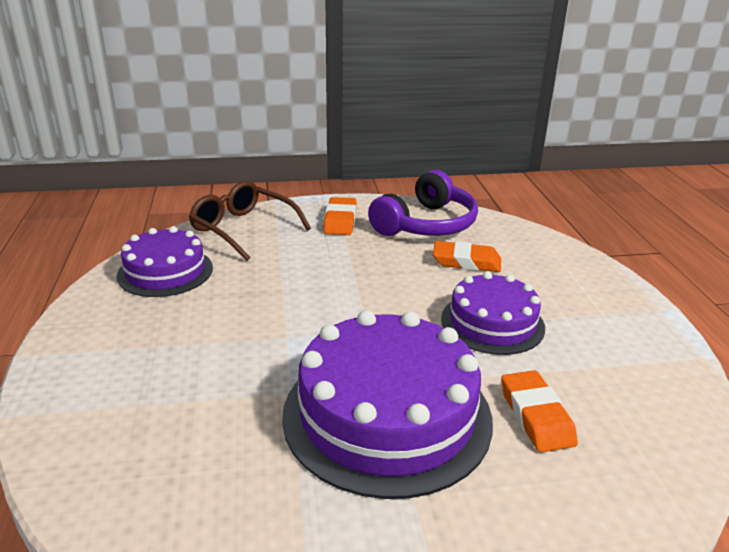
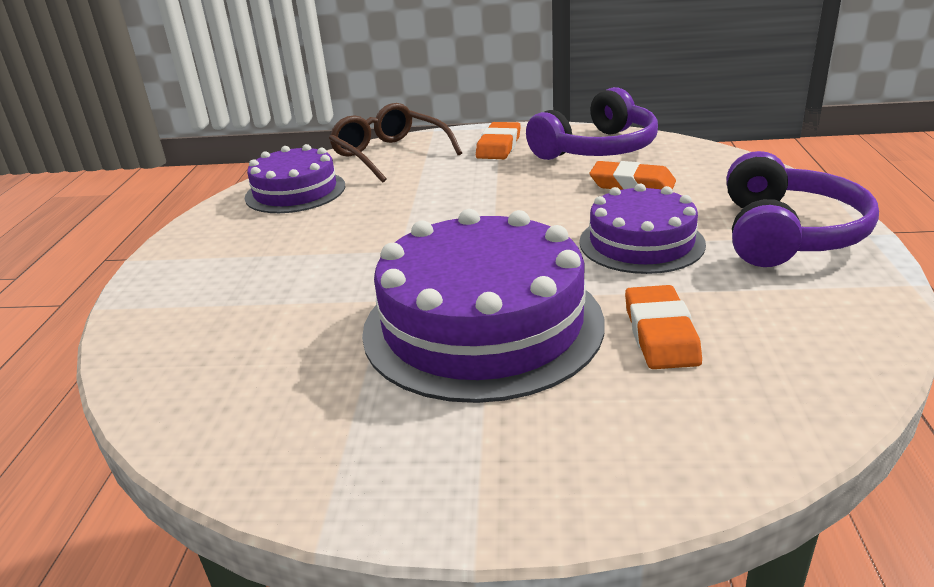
camera: 15 degrees right, 0 degrees up
none -> purple headphones [727,151,879,267]

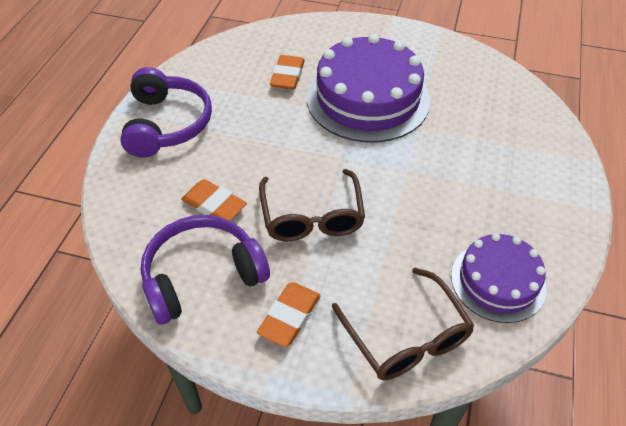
camera: 170 degrees left, 20 degrees up
purple cake [579,183,706,274] -> none
purple headphones [727,151,879,267] -> purple headphones turned 150 degrees clockwise [120,67,212,158]
none -> brown glasses [259,169,365,241]

